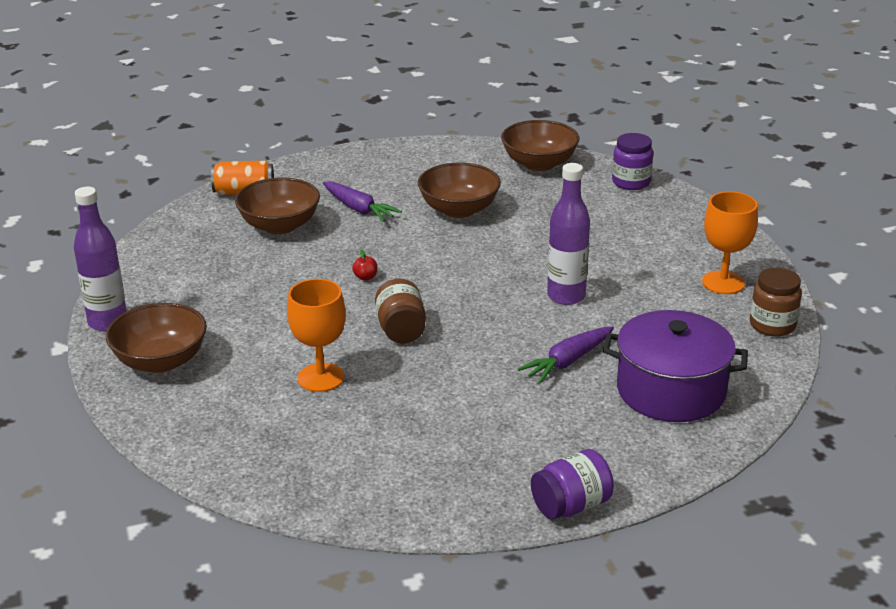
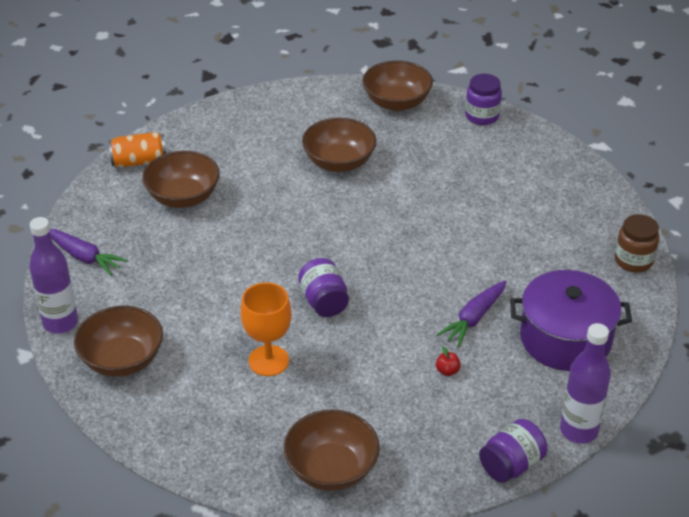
camera: 10 degrees left, 10 degrees up
purple carrot [323,181,402,222] -> purple carrot moved to [50,229,128,276]
red apple [352,250,377,281] -> red apple moved to [436,347,461,376]
brown jar [375,279,426,344] -> purple jar [298,258,349,317]
purple bottle [547,163,590,305] -> purple bottle moved to [560,323,611,444]
orange goblet [702,191,758,294] -> none
none -> brown bowl [284,409,380,491]

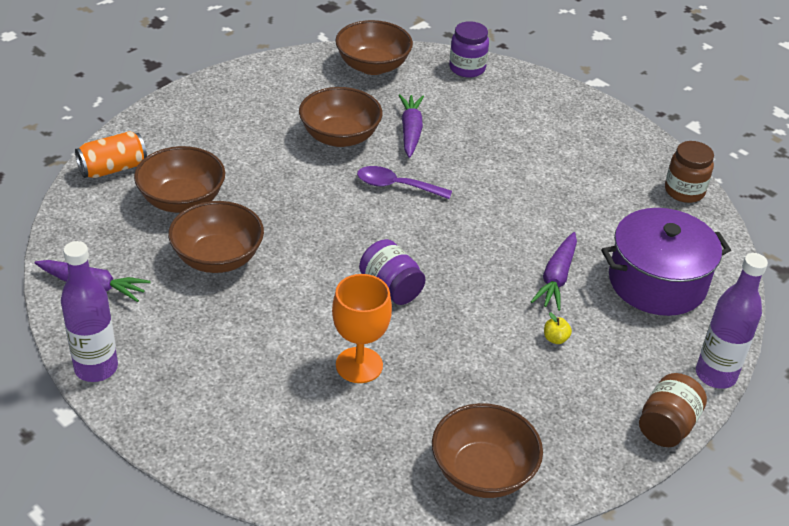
camera: 20 degrees left, 0 degrees up
brown bowl [74,306,163,377] -> brown bowl moved to [168,201,264,273]
red apple [436,347,461,376] -> yellow apple [544,312,572,344]
purple jar [479,419,547,483] -> brown jar [639,373,707,447]
none -> purple spoon [357,166,452,199]
none -> purple carrot [398,94,424,158]

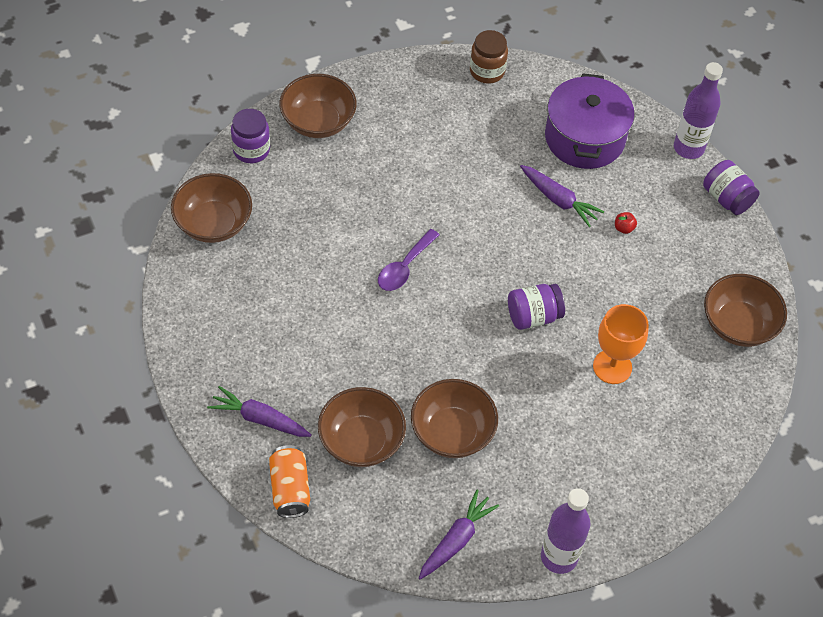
camera: 70 degrees left, 15 degrees up
brown bowl [299,87,382,147] -> brown bowl moved to [279,74,357,138]
purple carrot [398,94,424,158] -> purple carrot moved to [207,386,312,437]
yellow apple [544,312,572,344] -> red apple [615,212,637,234]
brown jar [639,373,707,447] -> purple jar [703,160,760,215]

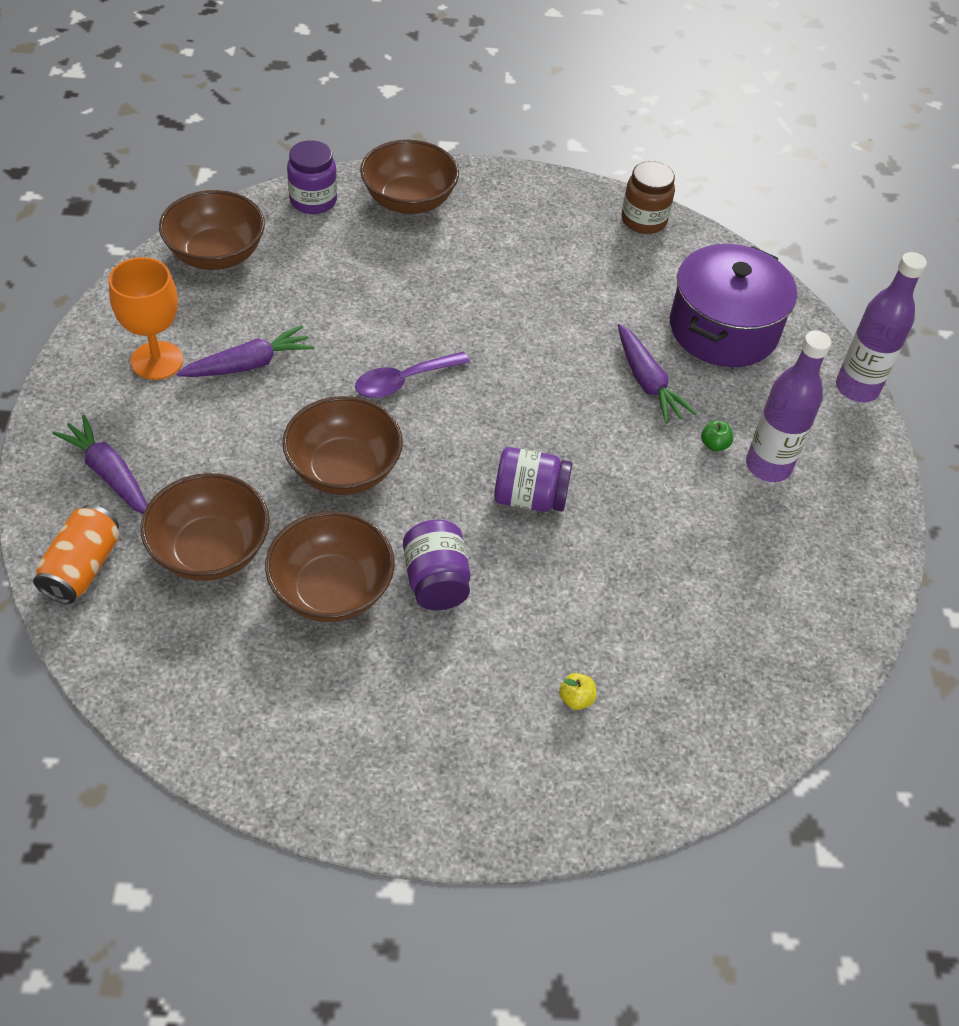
camera: 25 degrees right, 5 degrees down
purple carrot [419,489,499,580] -> purple carrot moved to [176,325,315,377]
purple bottle [541,488,590,574] -> purple bottle moved to [746,331,831,482]
orange goblet [593,304,649,384] -> orange goblet moved to [109,257,183,380]
red apple [615,212,637,234] -> green apple [701,420,733,451]
purple jar [703,160,760,215] -> purple jar moved to [403,520,470,610]
brown bowl [704,274,787,347] -> brown bowl moved to [282,396,403,495]
none -> yellow apple [559,673,596,710]

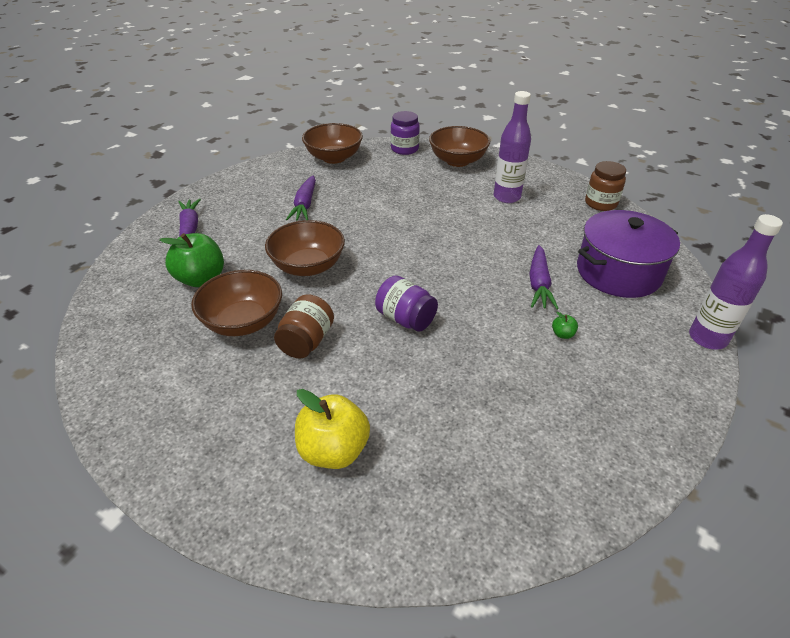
camera: 35 degrees right, 10 degrees down
orange can [33,505,120,604] -> none
orange goblet [109,257,183,380] -> none
brown bowl [141,473,270,581] -> green apple [160,233,224,287]
purple carrot [176,325,315,377] -> purple carrot turned 90 degrees clockwise [286,176,316,221]
purple spoon [355,352,470,398] -> none
purple jar [403,520,470,610] -> brown jar [274,294,334,359]
yellow apple [559,673,596,710] -> yellow apple [295,389,370,469], size x2.42
purple bottle [746,331,831,482] -> purple bottle moved to [494,91,531,203]

